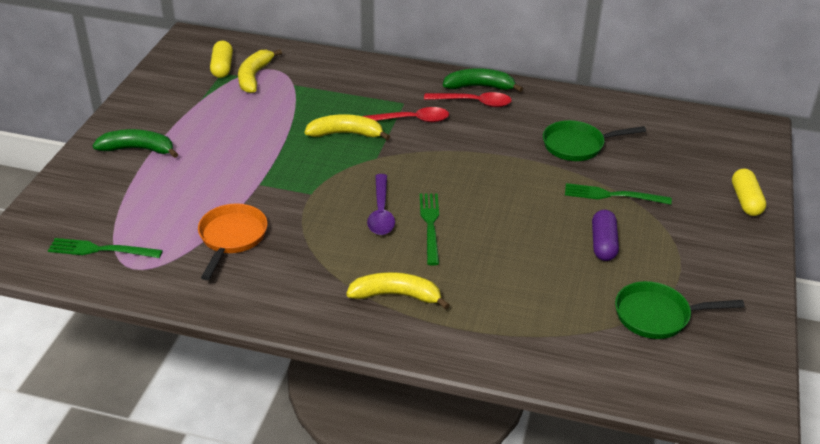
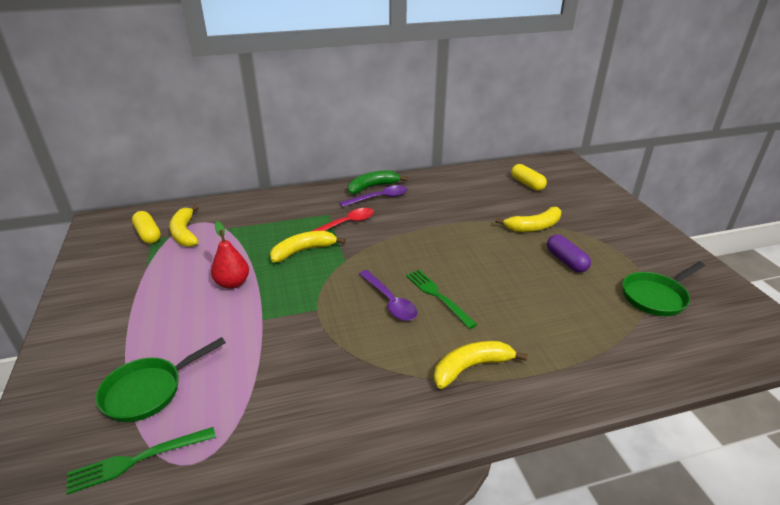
camera: 30 degrees left, 5 degrees down
green banana [92,129,178,158] -> none
orange pan [198,203,268,280] -> none
red spoon [424,92,512,107] -> purple spoon [339,185,408,207]
green pan [543,120,646,161] -> green pan moved to [96,337,226,422]
green fork [565,183,672,205] -> yellow banana [495,207,561,232]
yellow capsule [732,168,766,216] -> yellow capsule moved to [511,164,547,191]
none -> red pear [211,221,249,289]

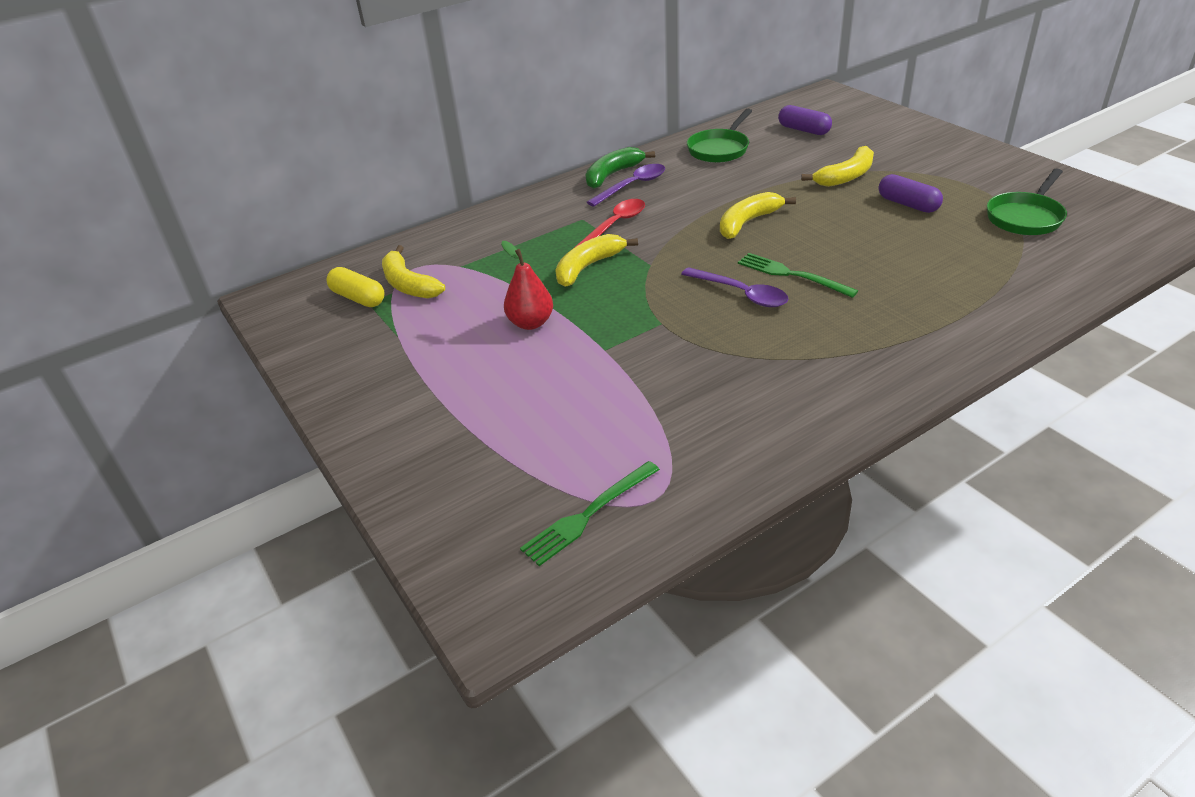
camera: 15 degrees left, 5 degrees up
green pan [96,337,226,422] -> green pan moved to [687,109,752,163]
yellow banana [434,341,528,389] -> yellow banana moved to [720,192,796,239]
yellow capsule [511,164,547,191] -> purple capsule [778,105,832,135]

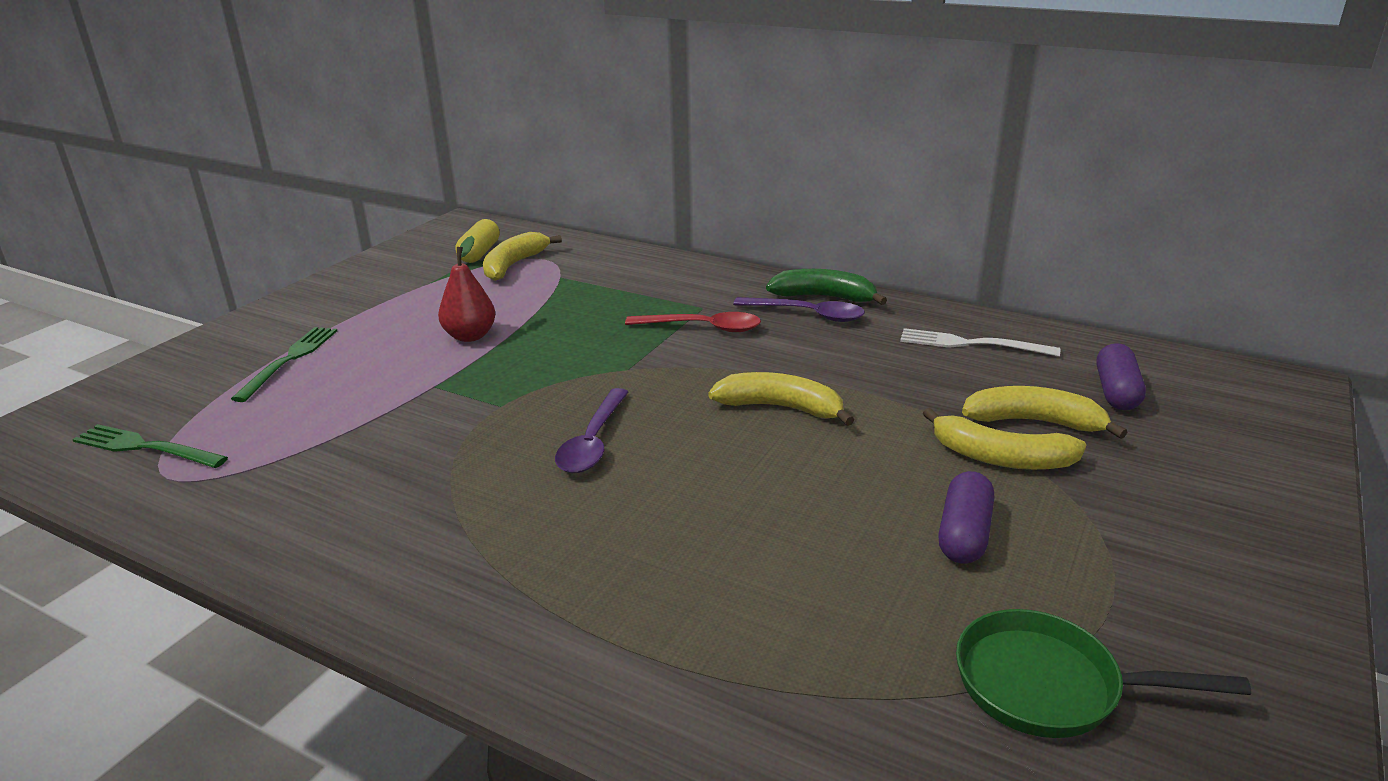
camera: 60 degrees right, 10 degrees down
yellow banana [555,234,638,287] -> yellow banana moved to [962,386,1127,439]
green pan [687,109,752,163] -> white fork [900,328,1060,357]
green fork [738,253,858,298] -> green fork moved to [231,327,337,402]

